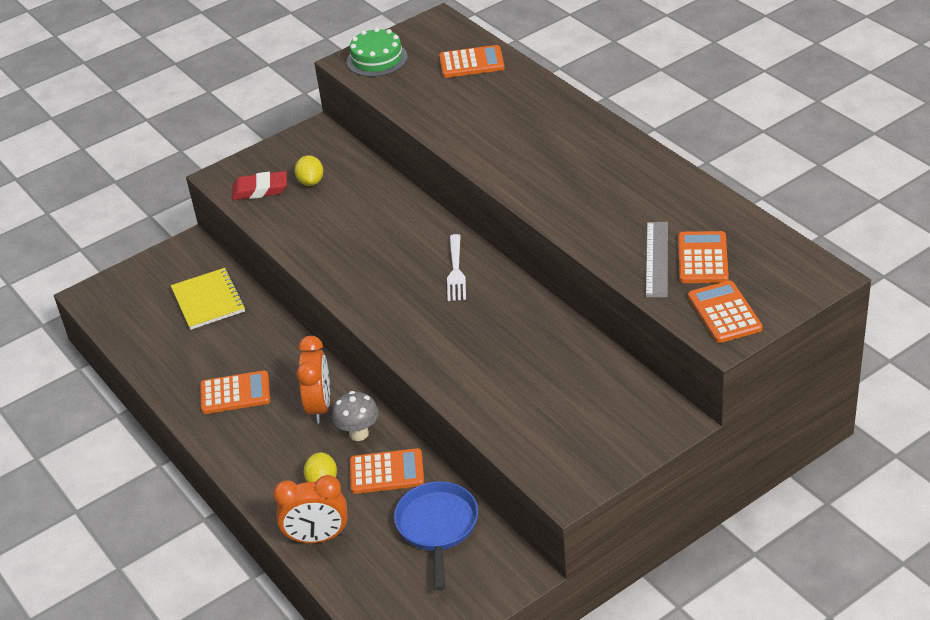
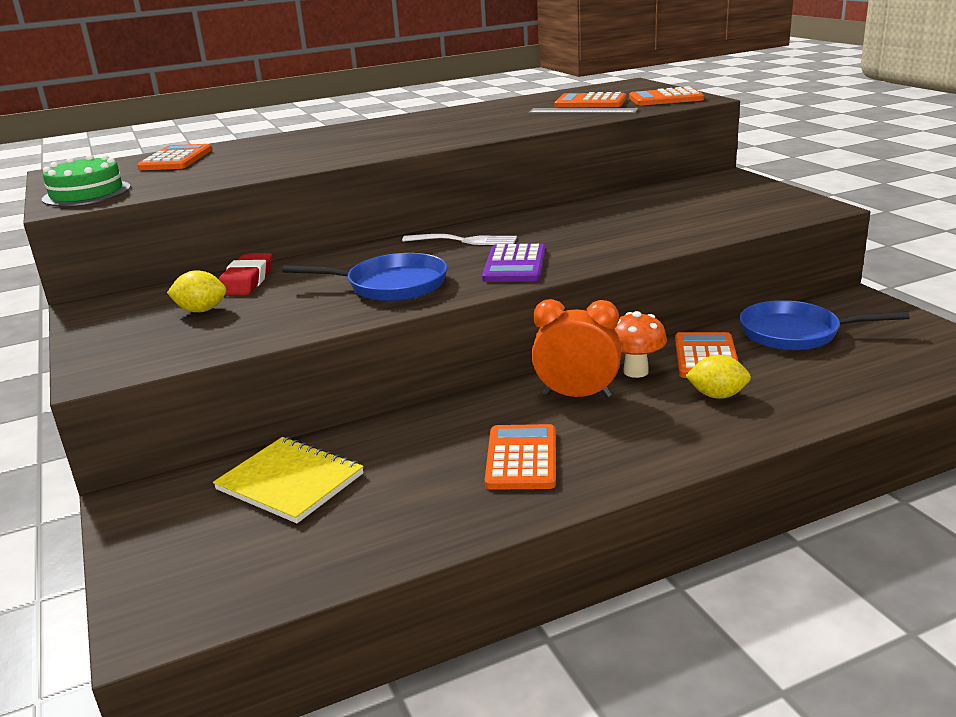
camera: 80 degrees left, 15 degrees down
yellow notebook [171,268,246,330] -> yellow notebook turned 45 degrees clockwise [213,437,364,523]
red eraser [232,171,287,200] -> red eraser moved to [219,253,273,296]
orange clock [273,475,348,543] -> none
grey mushroom [332,391,379,441] -> orange mushroom [614,311,667,378]
none -> blue pan [282,253,447,301]
none -> purple calculator [482,244,545,282]

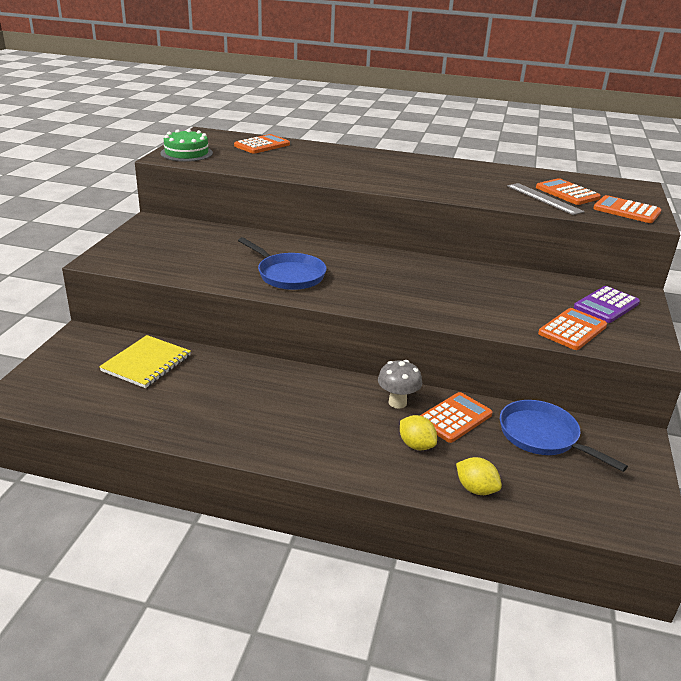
camera: 35 degrees right, 5 degrees up
yellow lemon [167,270,227,312] -> yellow lemon moved to [456,457,502,495]
yellow notebook [213,437,364,523] -> yellow notebook turned 45 degrees clockwise [99,335,191,388]
red eraser [219,253,273,296] -> none
white fork [402,234,517,245] -> none
purple calculator [482,244,545,282] -> purple calculator moved to [574,286,640,323]
orange calculator [485,424,556,490] -> orange calculator moved to [538,308,607,350]
orange clock [532,299,621,397] -> none
orange mushroom [614,311,667,378] -> grey mushroom [378,360,422,409]

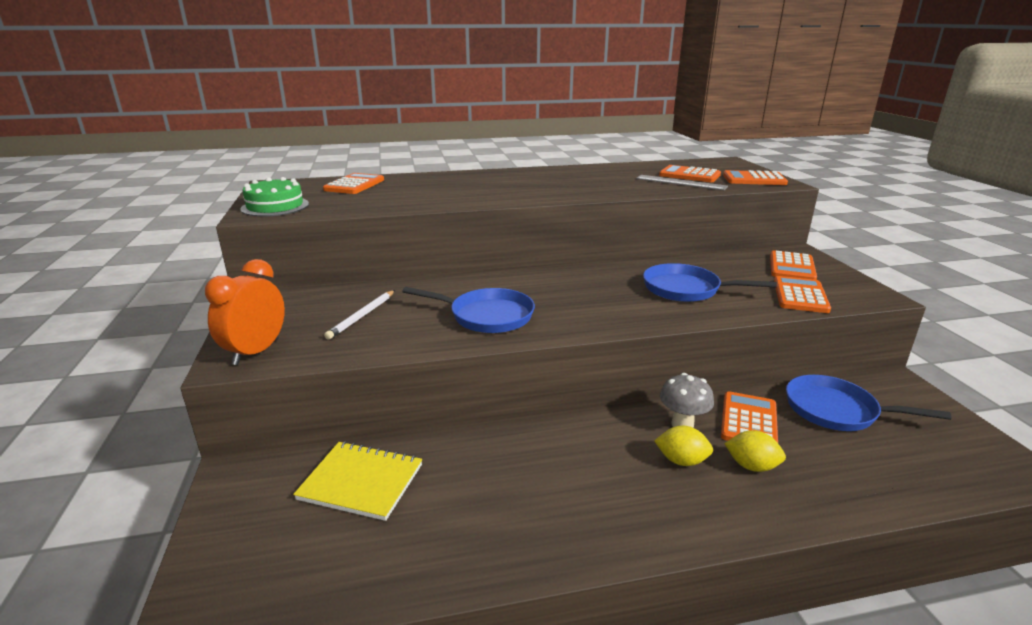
camera: 25 degrees left, 5 degrees down
yellow notebook [99,335,191,388] -> yellow notebook turned 75 degrees counterclockwise [293,441,422,521]
yellow lemon [456,457,502,495] -> yellow lemon moved to [654,426,713,466]
purple calculator [574,286,640,323] -> orange calculator [770,251,817,280]
none -> orange clock [205,259,285,365]
none -> white pencil [324,290,395,339]
none -> blue pan [643,263,777,302]

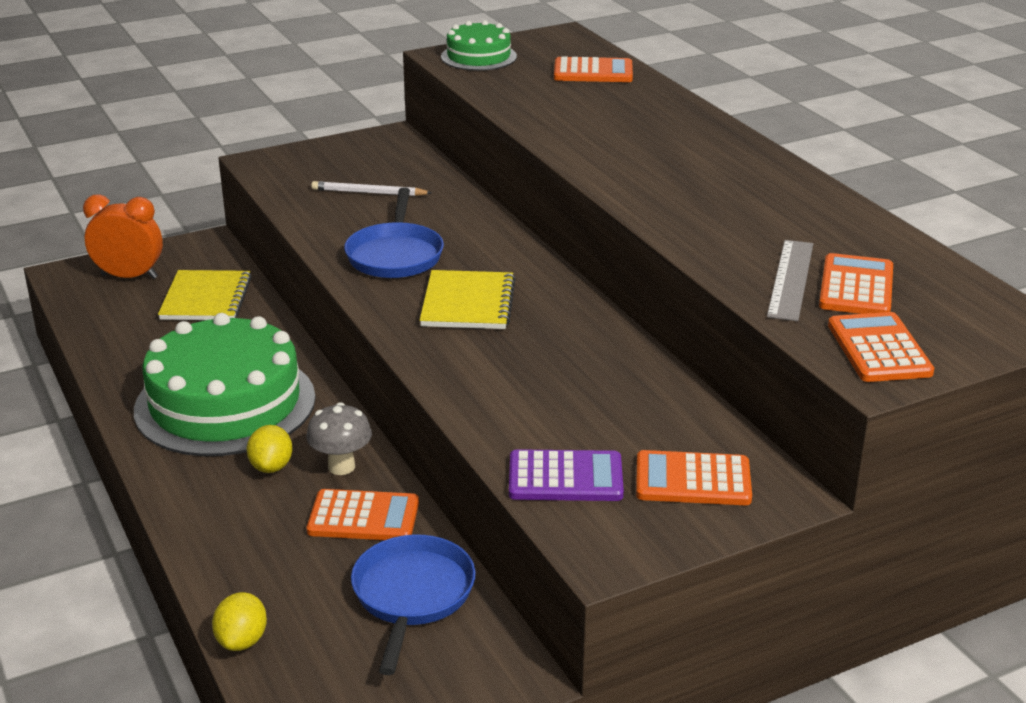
camera: 75 degrees right, 5 degrees up
orange clock [205,259,285,365] -> orange clock moved to [83,194,163,279]
blue pan [643,263,777,302] -> none
yellow lemon [724,430,786,472] -> yellow lemon moved to [212,592,267,651]
orange calculator [774,276,831,313] -> purple calculator [509,449,624,501]
none -> green cake [134,313,315,456]
none -> yellow notebook [420,270,516,329]

